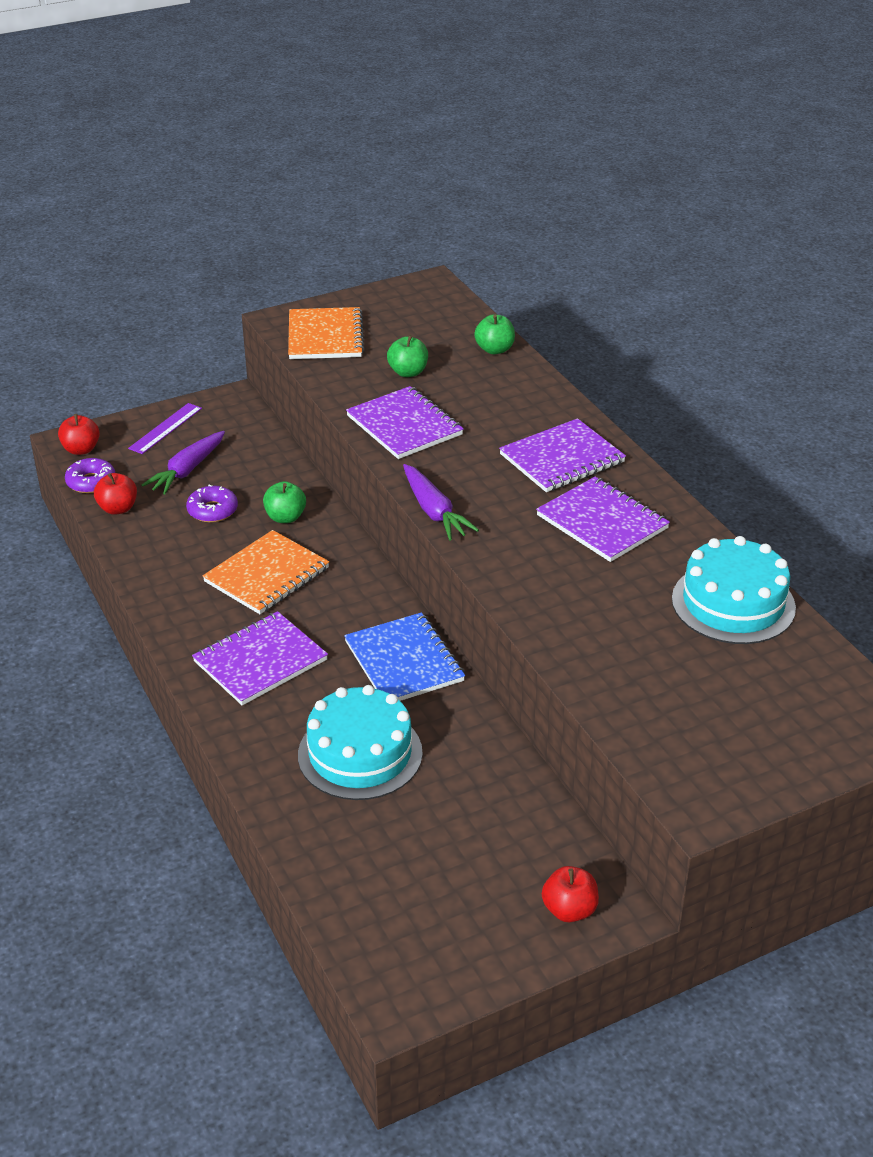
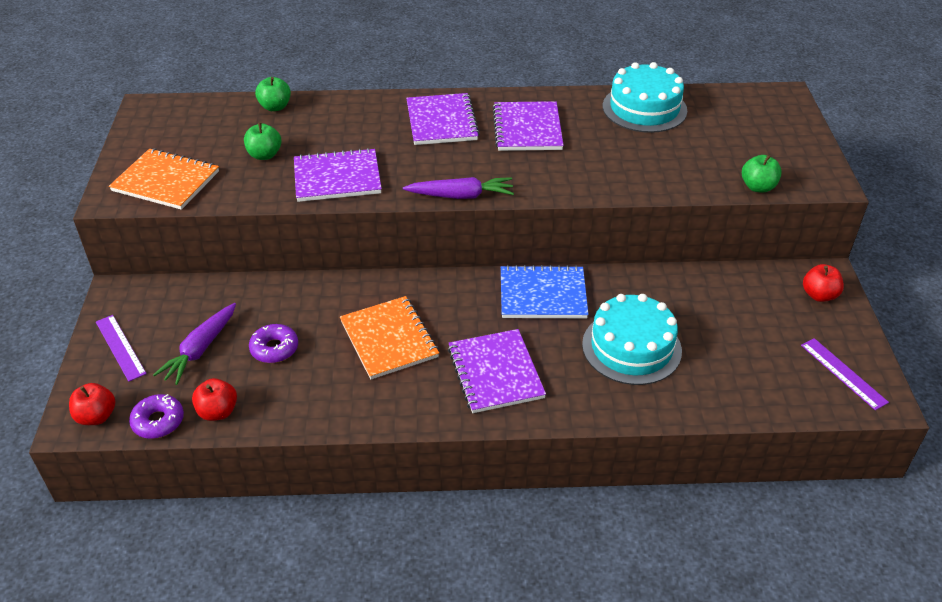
camera: 65 degrees left, 5 degrees up
purple carrot [141,431,225,495] -> purple carrot turned 60 degrees clockwise [153,303,236,385]
green apple [263,481,306,523] -> green apple moved to [742,155,782,193]
purple notebook [536,477,670,562] -> purple notebook turned 75 degrees counterclockwise [493,101,564,151]
none -> purple ruler [801,338,889,410]

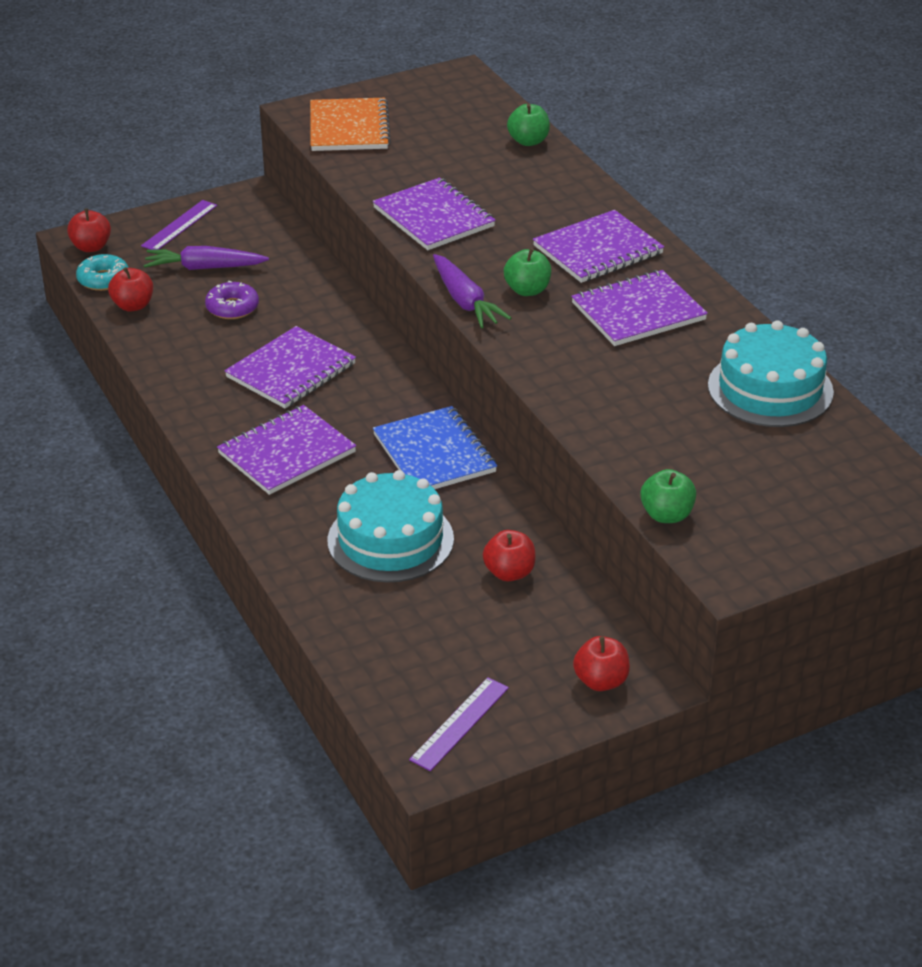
camera: 65 degrees right, 5 degrees down
purple donut [129,394,184,439] -> turquoise donut [76,254,129,291]
green apple [244,122,281,160] -> green apple moved to [504,248,551,296]
orange notebook [340,296,439,379] -> purple notebook [225,326,356,408]
none -> red apple [483,530,536,581]

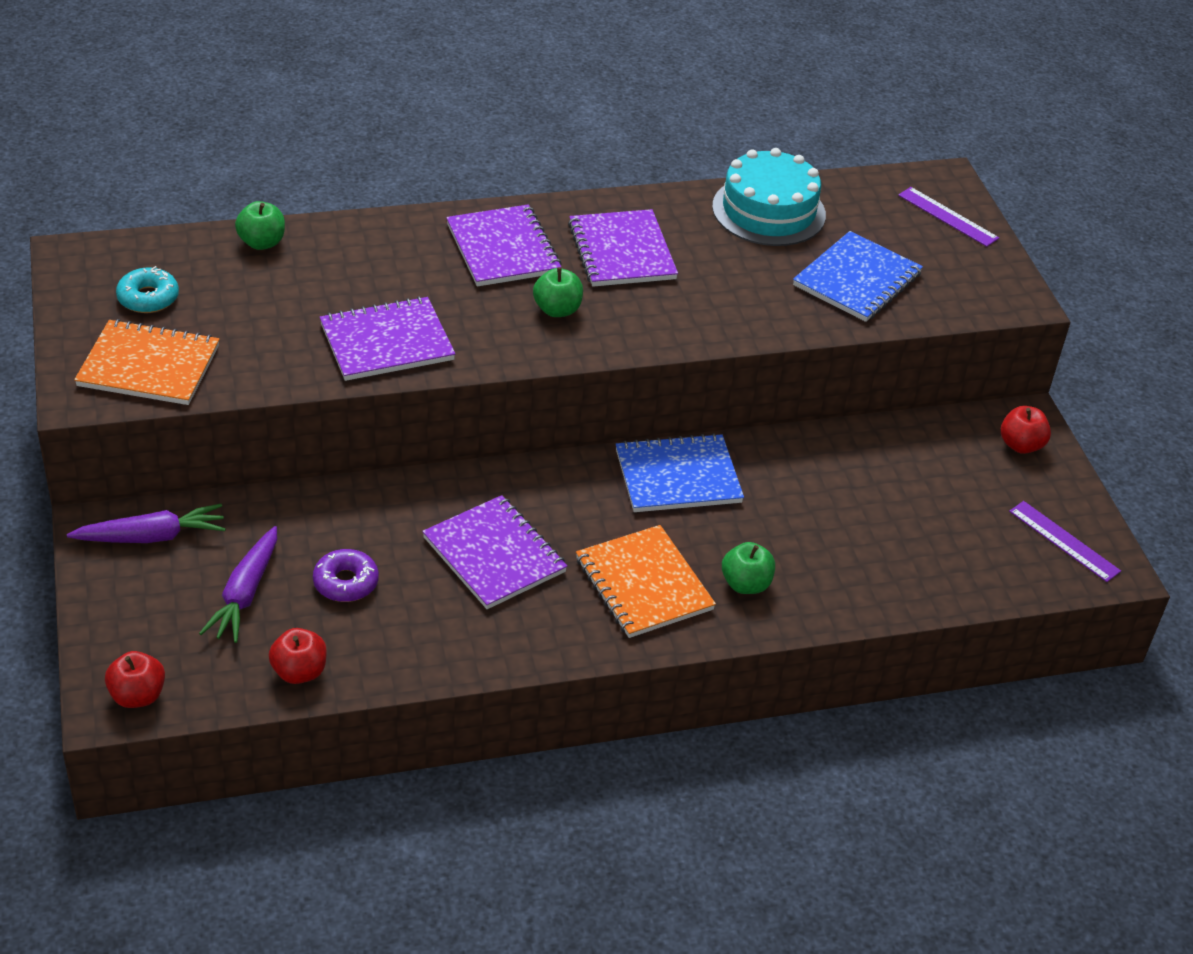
camera: 80 degrees left, 5 degrees up
turquoise donut [76,254,129,291] -> turquoise donut moved to [116,266,179,313]
purple ruler [141,200,217,250] -> purple ruler moved to [898,187,999,247]
purple notebook [217,405,356,495] -> orange notebook [576,525,716,638]
turquoise cake [327,470,454,582] -> none
purple carrot [433,254,511,328] -> purple carrot moved to [67,504,226,543]
red apple [483,530,536,581] -> none
green apple [640,469,696,523] -> green apple moved to [722,542,775,594]
none -> blue notebook [793,231,923,322]

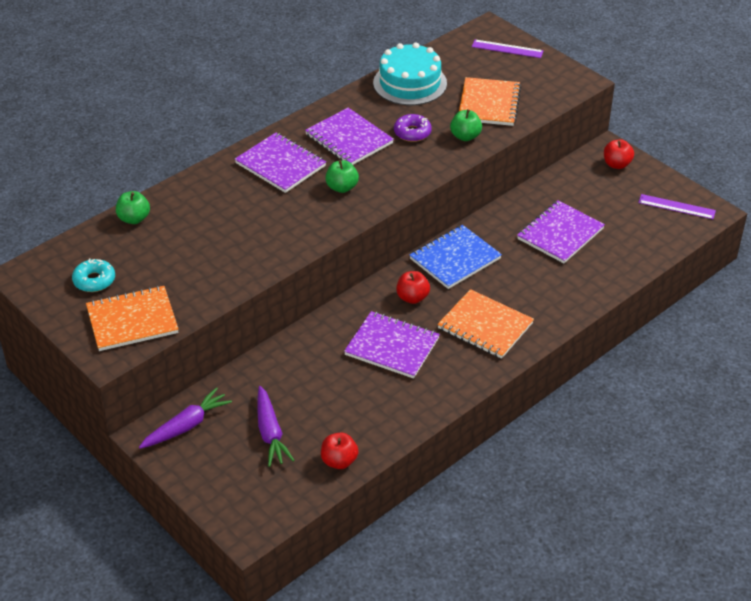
camera: 25 degrees left, 0 degrees up
red apple [105,651,165,708] -> red apple moved to [396,271,430,304]
purple donut [313,549,379,602] -> purple donut moved to [394,114,432,142]
purple notebook [320,296,455,381] -> purple notebook moved to [517,201,605,263]
green apple [722,542,775,594] -> green apple moved to [450,109,482,141]
blue notebook [793,231,923,322] -> orange notebook [459,77,521,126]

